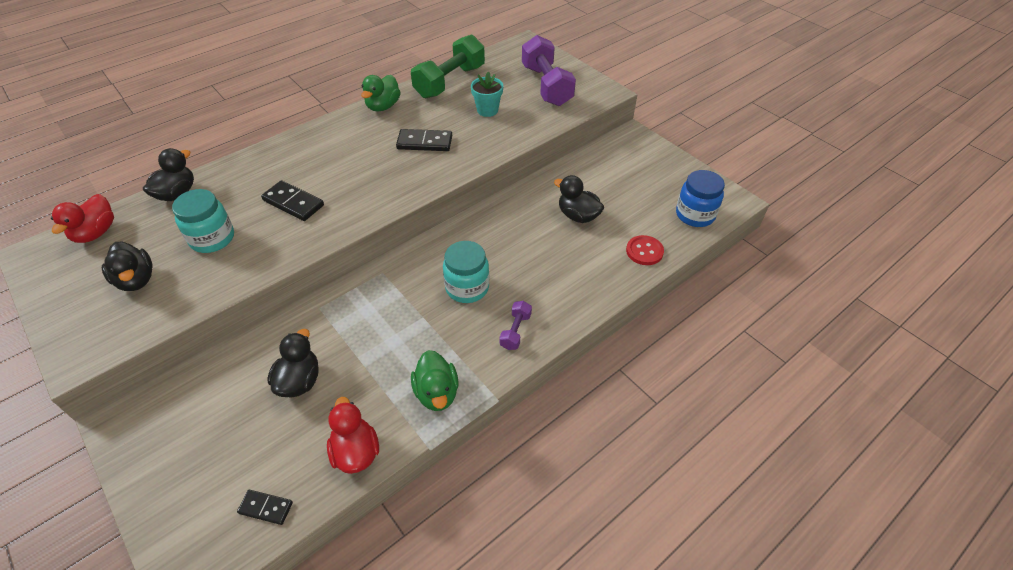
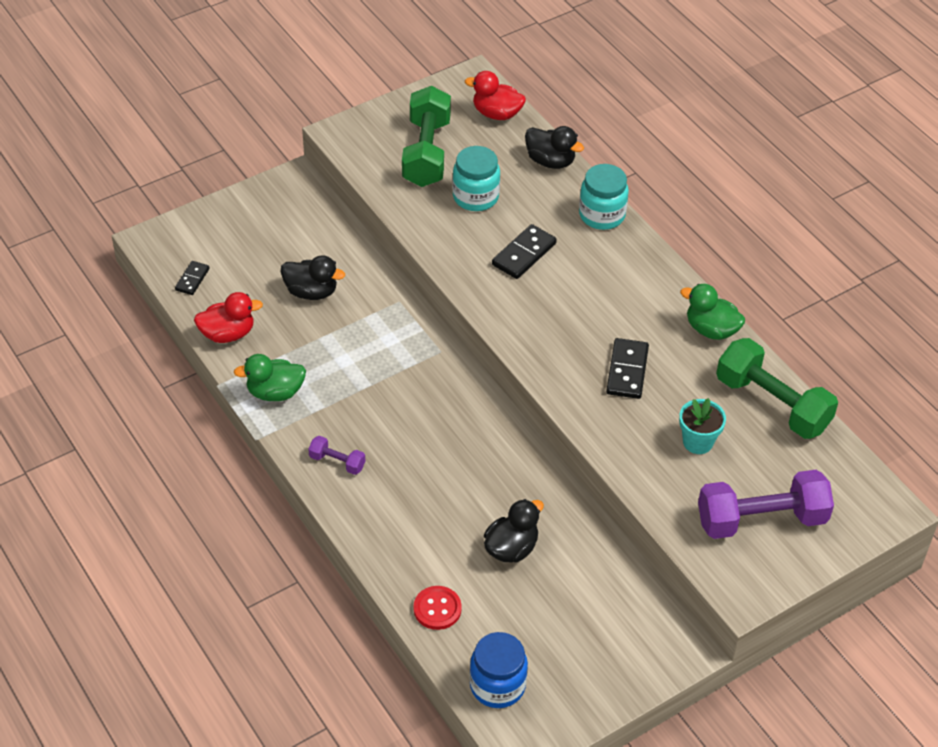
camera: 95 degrees right, 0 degrees up
black duck [102,241,152,291] -> green dumbbell [402,86,451,187]
turquoise jar [443,241,490,303] -> turquoise jar moved to [579,164,629,230]

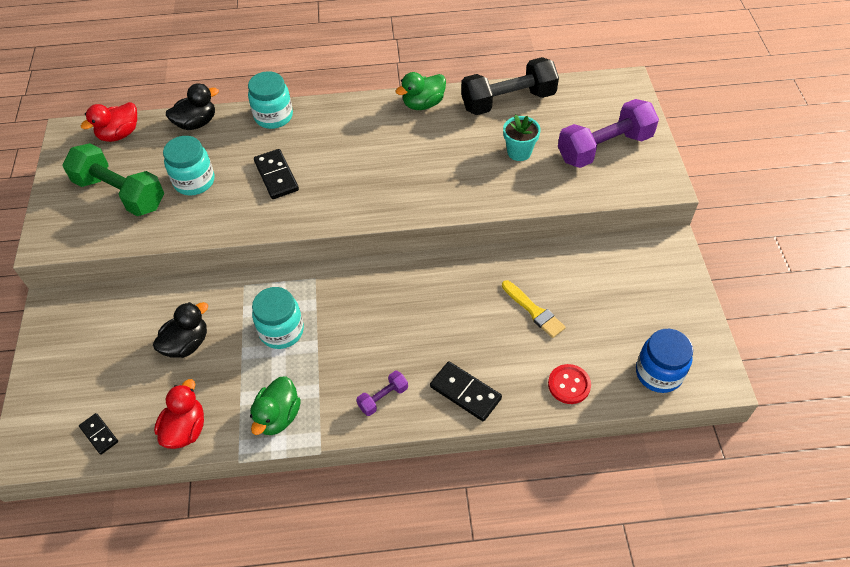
camera: 60 degrees left, 5 degrees up
black duck [484,499,544,562] -> yellow brush [502,280,566,338]
black domino [606,338,649,399] -> black domino moved to [430,361,502,421]
purple dumbbell [698,470,834,539] -> purple dumbbell turned 45 degrees clockwise [558,99,659,168]
green dumbbell [716,338,838,439] -> black dumbbell [461,57,559,115]
none -> turquoise jar [252,287,304,349]

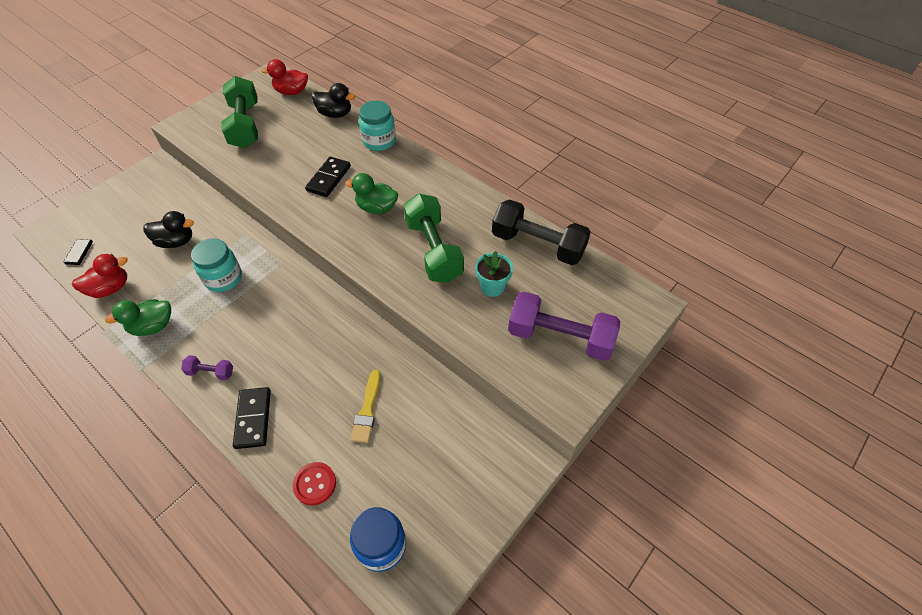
camera: 45 degrees right, 0 degrees up
turquoise jar [163,136,215,195] -> none
green duck [395,72,446,110] -> green duck moved to [345,173,398,214]
none -> green dumbbell [403,193,464,283]

